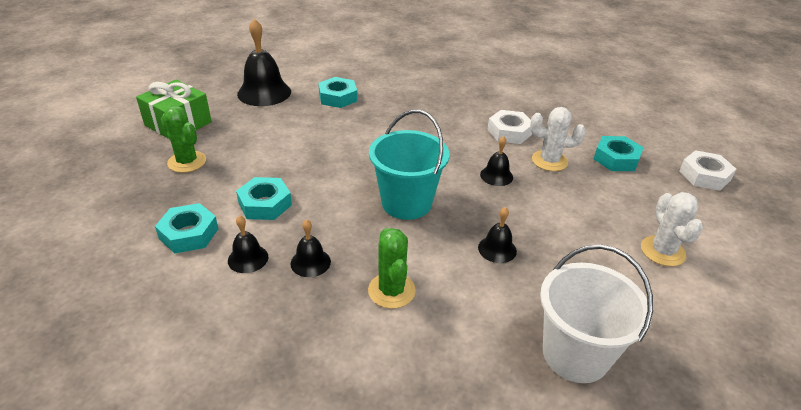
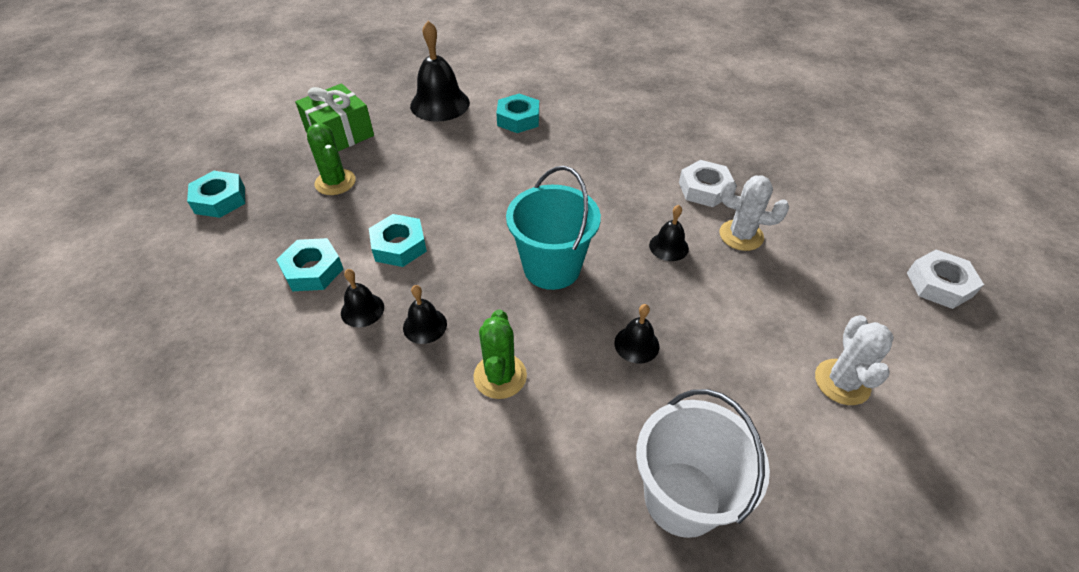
camera: 15 degrees right, 10 degrees up
turquoise nut [594,136,644,171] -> turquoise nut moved to [187,171,245,218]

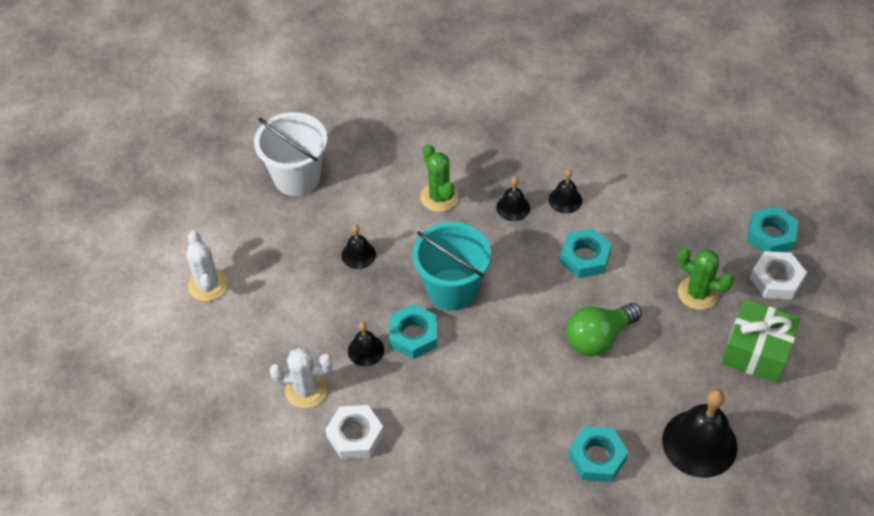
camera: 155 degrees right, 5 degrees up
turquoise nut [276,238,343,291] -> turquoise nut moved to [389,304,437,359]
white nut [907,249,984,309] -> white nut moved to [750,251,807,300]
none -> green light bulb [566,303,642,356]

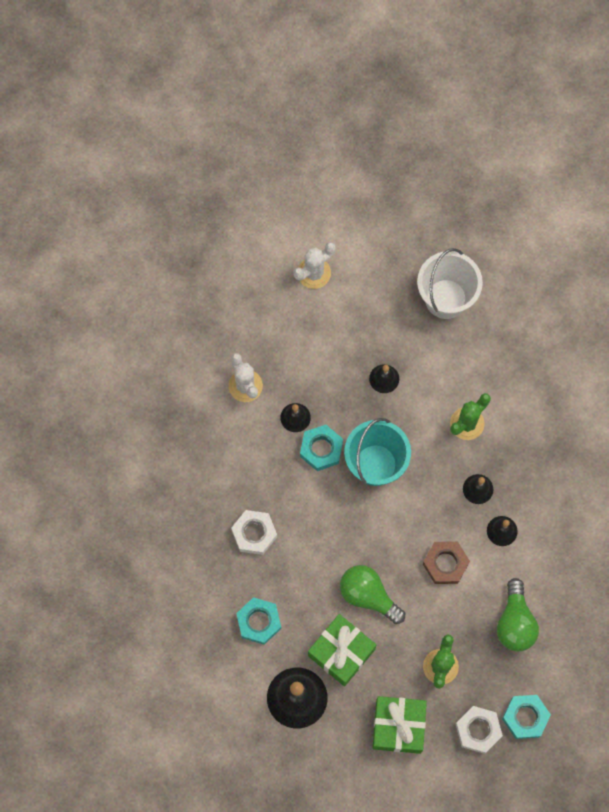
camera: 70 degrees right, 20 degrees up
white nut [325,405,384,459] -> white nut moved to [231,510,277,555]
turquoise nut [560,228,612,278] -> brown nut [423,542,470,584]
none -> green gift [308,614,376,686]
none -> green light bulb [497,578,539,651]

